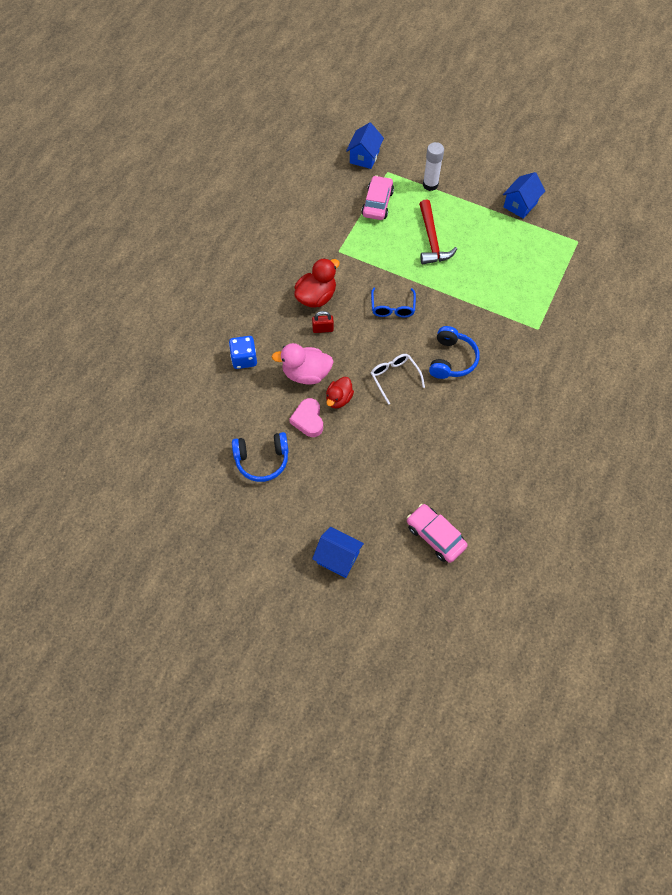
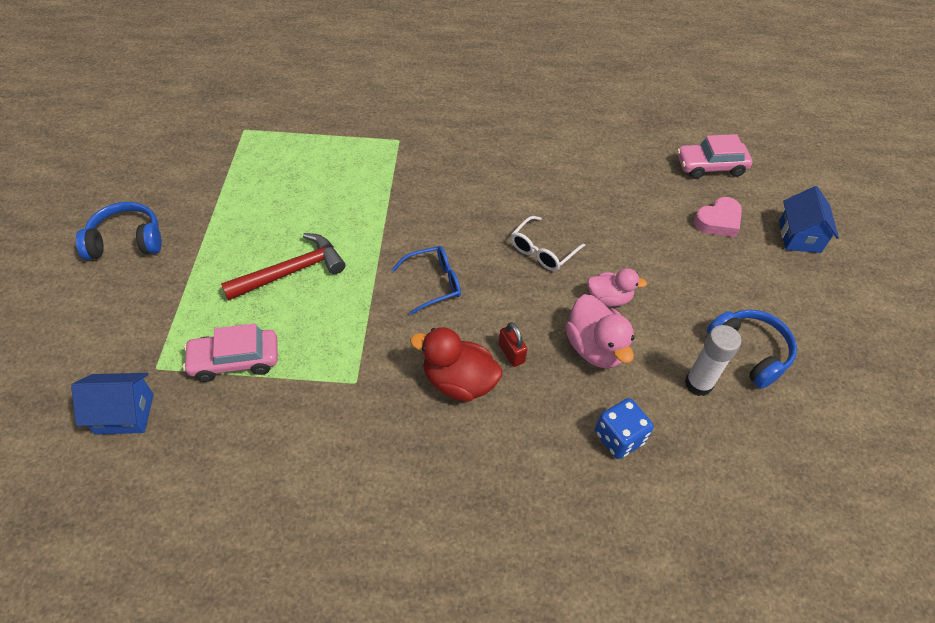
camera: 115 degrees left, 10 degrees down
pink heart [289,398,323,437] -> pink heart moved to [694,197,742,237]
red duck [326,377,354,409] -> pink duck [587,268,647,307]
pink car [407,504,468,563] -> pink car turned 60 degrees clockwise [677,134,752,179]
white glue stick [423,142,444,191] -> white glue stick moved to [685,325,741,396]
blue headphones [429,326,480,379] -> blue headphones moved to [76,202,162,260]
blue house [503,172,545,219] -> none

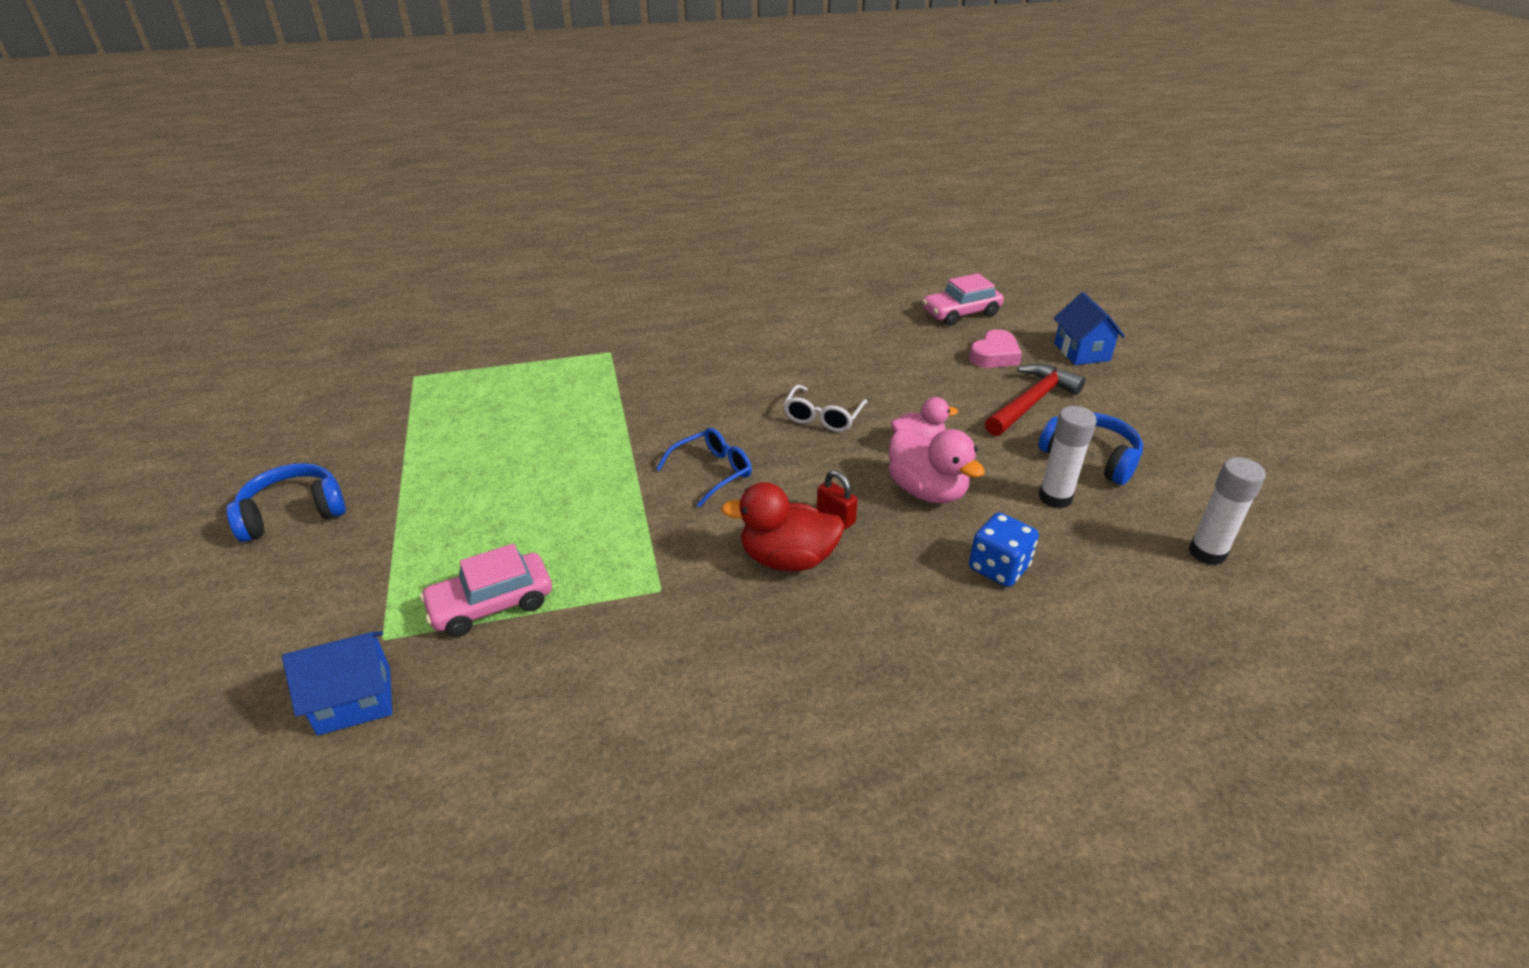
camera: 15 degrees left, 15 degrees down
red hammer [221,233,345,301] -> red hammer moved to [985,364,1085,436]
none -> white glue stick [1189,457,1266,565]

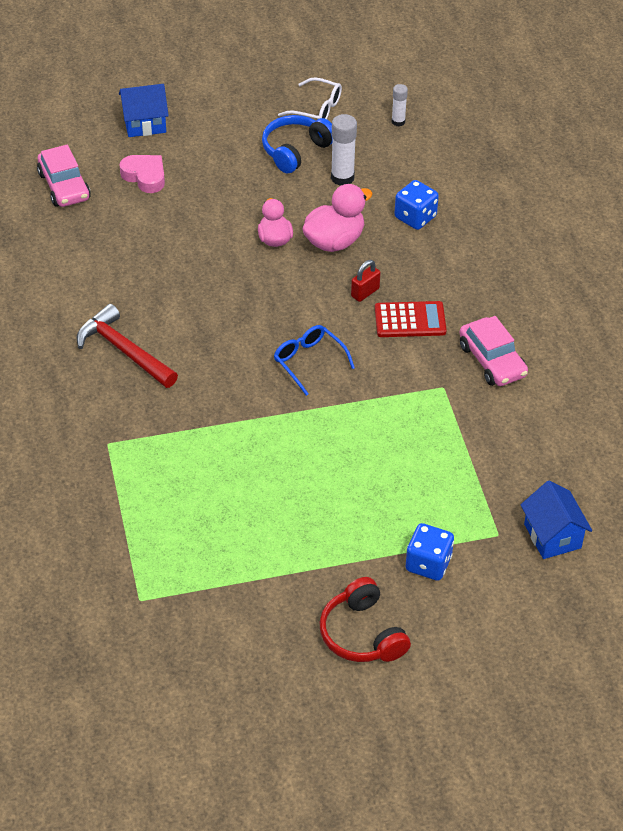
camera: 90 degrees left, 10 degrees up
blue headphones [226,463,346,542] -> red headphones [319,577,411,662]
pink car [420,544,552,637] -> pink car moved to [459,316,528,386]
red duck [721,482,845,571] -> red calculator [375,301,447,337]
white glasses [783,384,867,432] -> white glasses moved to [278,77,342,119]
red hammer [985,364,1085,436] -> red hammer moved to [77,304,178,388]
white glue stick [1189,457,1266,565] -> white glue stick [391,84,408,126], size x0.61
none -> blue dice [406,523,454,581]

